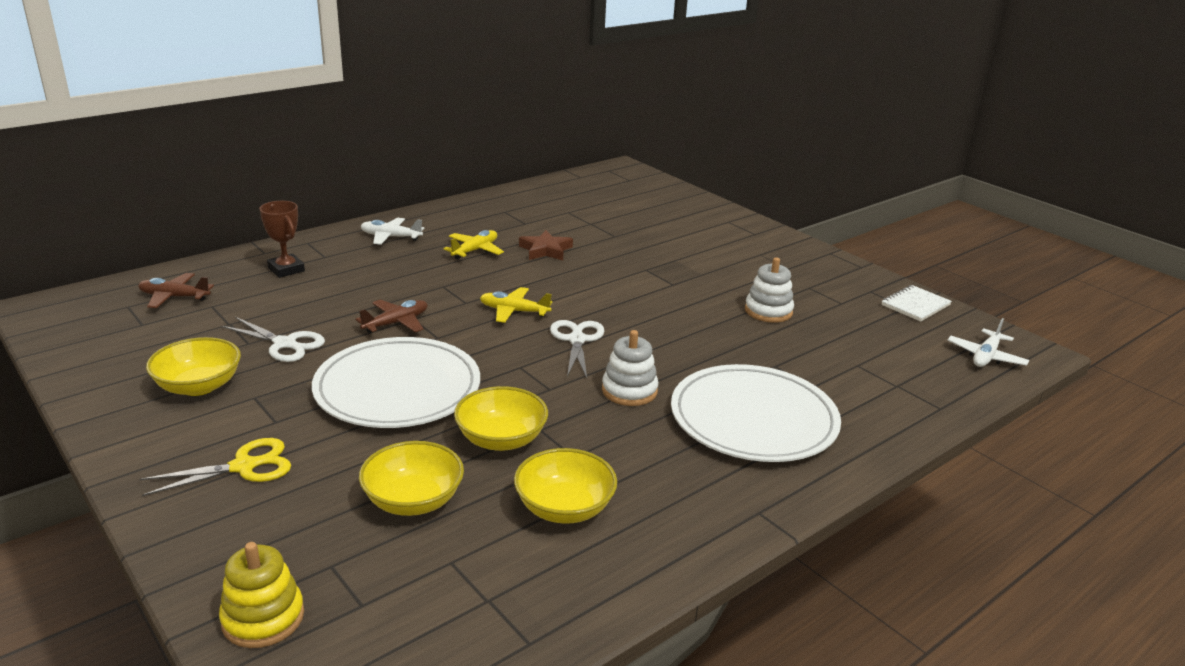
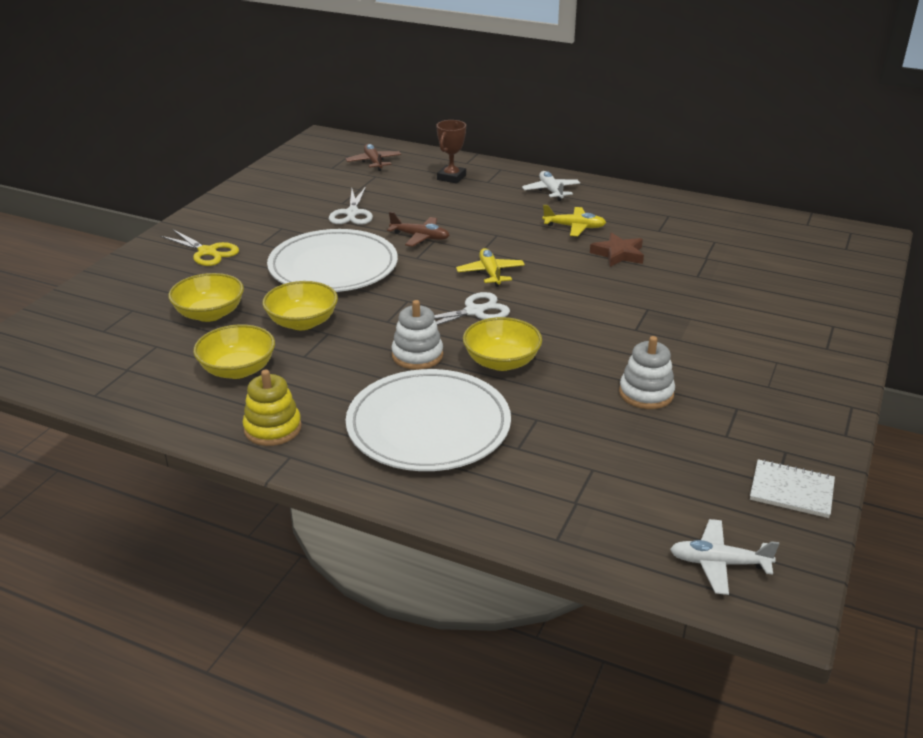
camera: 65 degrees right, 5 degrees up
yellow bowl [146,337,241,396] -> yellow bowl moved to [463,317,542,371]
yellow stacking toy [219,542,304,648] -> yellow stacking toy moved to [243,370,302,446]

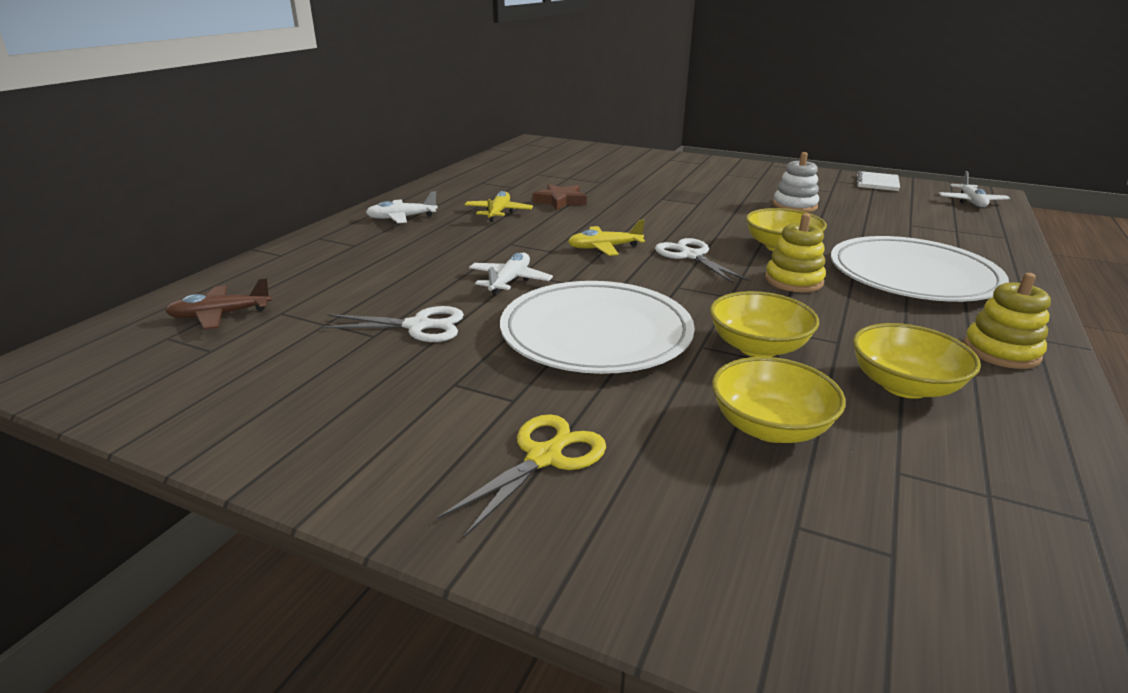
camera: 90 degrees left, 5 degrees down
brown plane [387,212,450,247] -> white plane [469,253,553,295]
white stacking toy [391,300,443,370] -> yellow stacking toy [765,213,826,292]
brown trophy [436,120,466,184] -> none

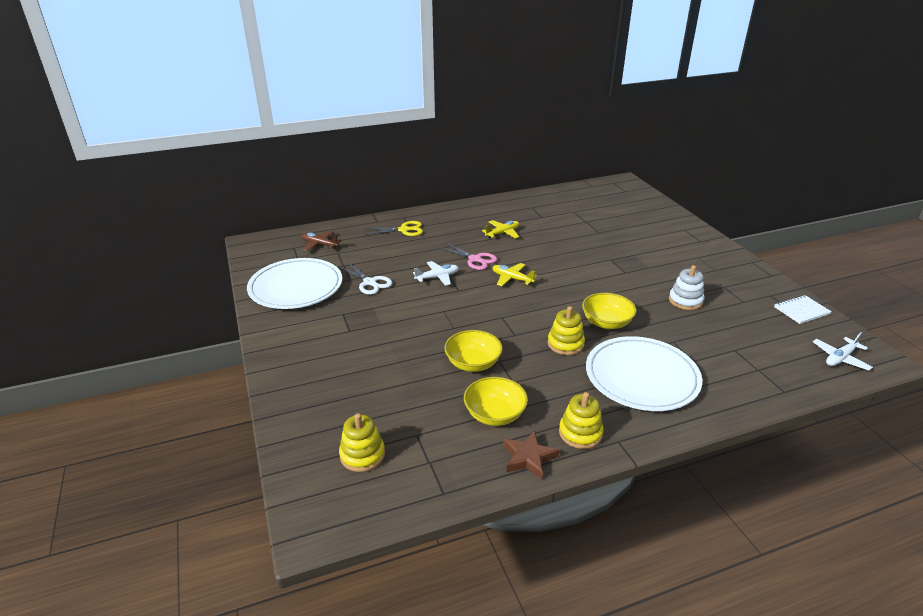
camera: 45 degrees right, 5 degrees up
white plane [366,192,438,223] -> none
yellow scissors [437,414,606,537] -> yellow scissors moved to [363,221,423,236]
white plate [500,281,695,374] -> white plate moved to [247,258,342,309]
brown star [532,184,587,210] -> brown star moved to [503,430,559,480]
white scissors [655,238,750,283] -> none
yellow bowl [712,357,846,443] -> none
none -> yellow stacking toy [339,413,385,472]
none -> pink scissors [438,242,497,270]

